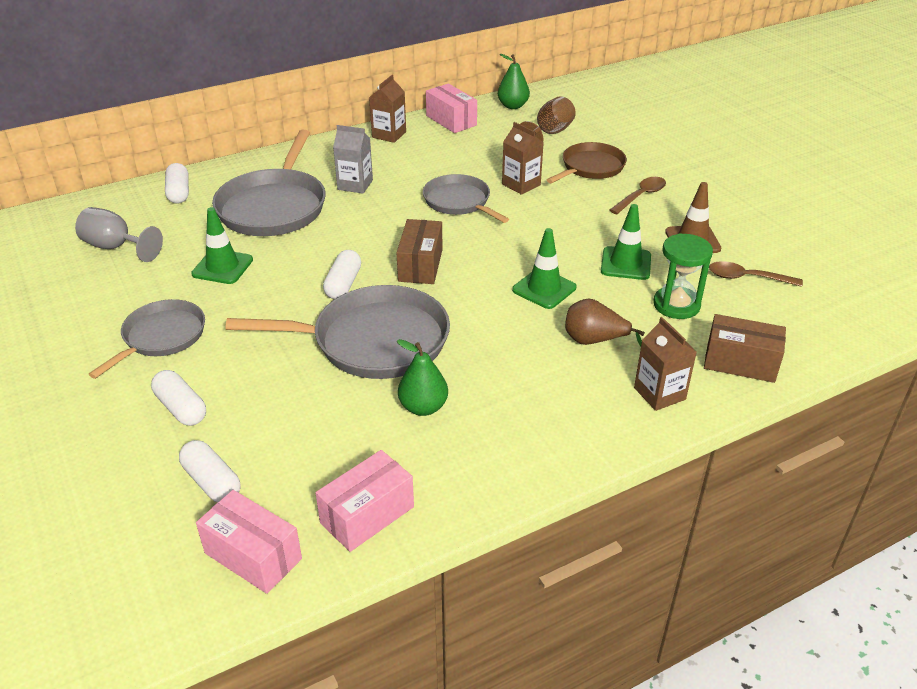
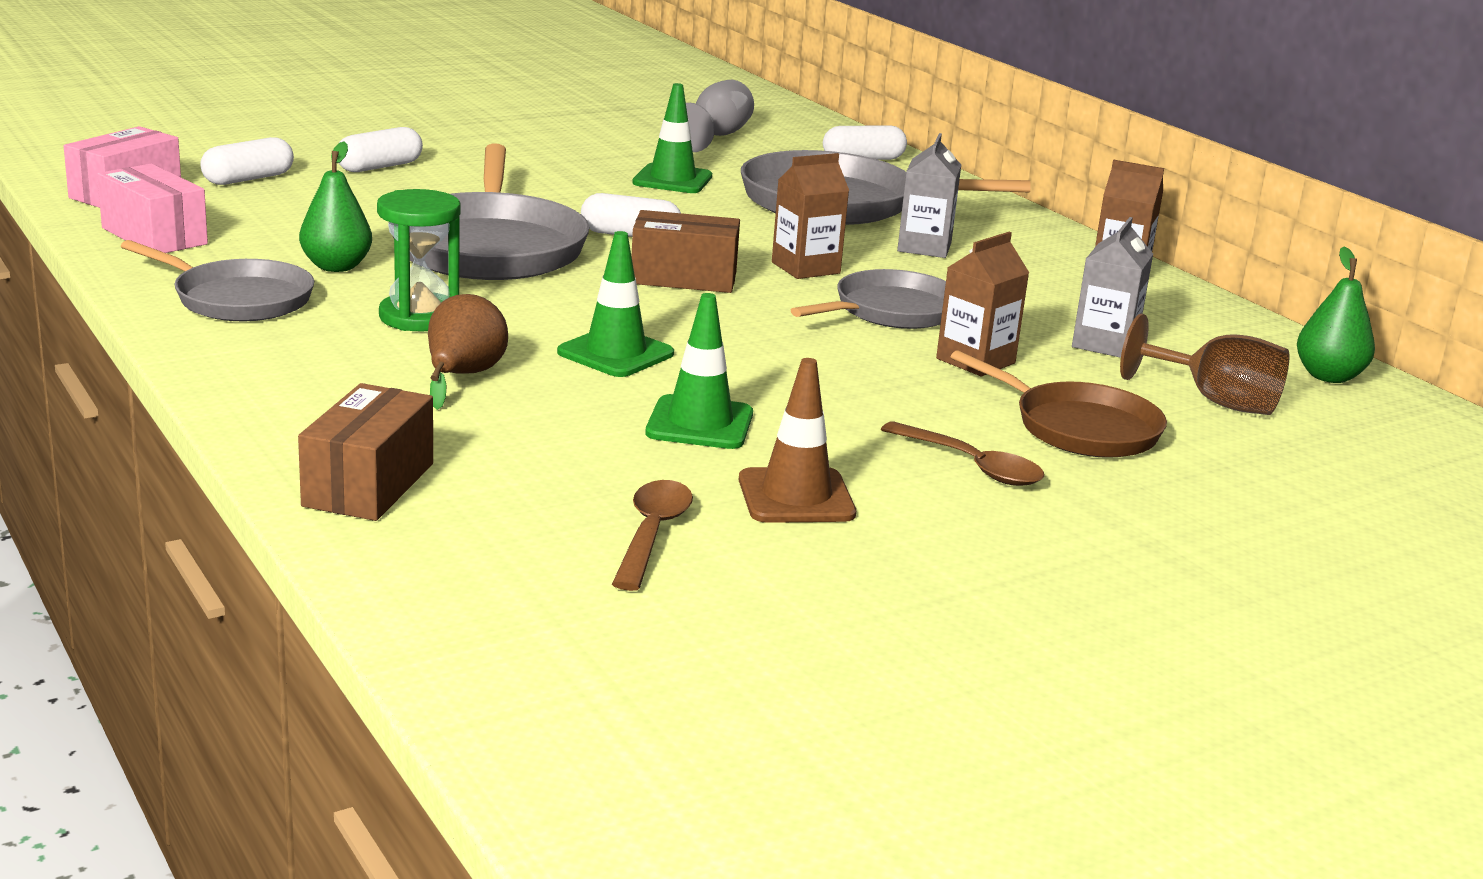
camera: 85 degrees right, 15 degrees down
grey pan [89,299,205,379] -> grey pan moved to [121,240,314,321]
pink box [426,83,477,133] -> none
brown carton [634,317,697,411] -> brown carton moved to [772,153,849,279]
green hourglass [653,233,713,319] -> green hourglass moved to [377,189,461,331]
none -> grey carton [1072,217,1153,358]

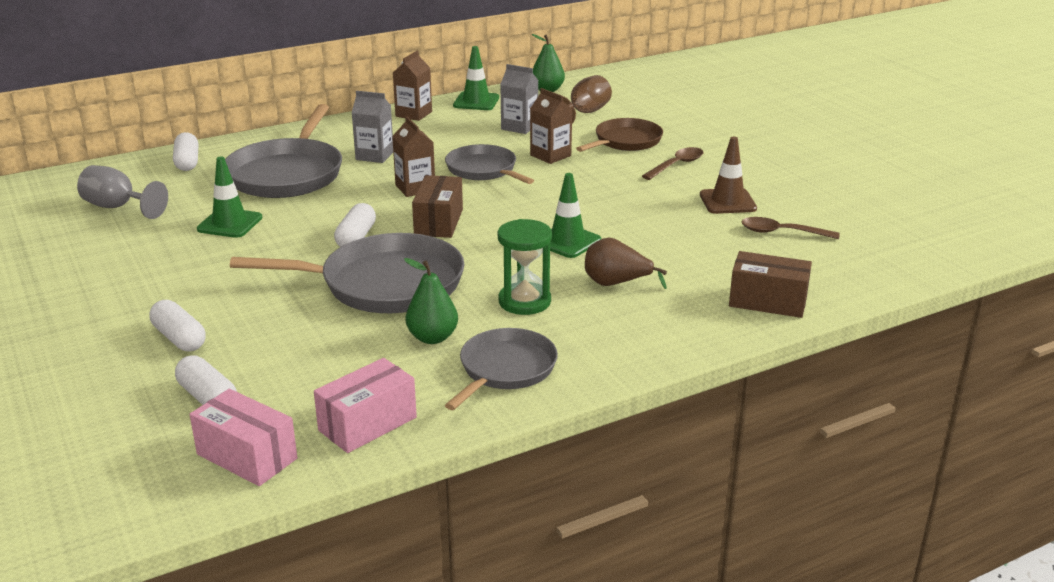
camera: 85 degrees left, 5 degrees up
green traffic cone [645,293,753,449] -> green traffic cone moved to [453,46,499,110]

